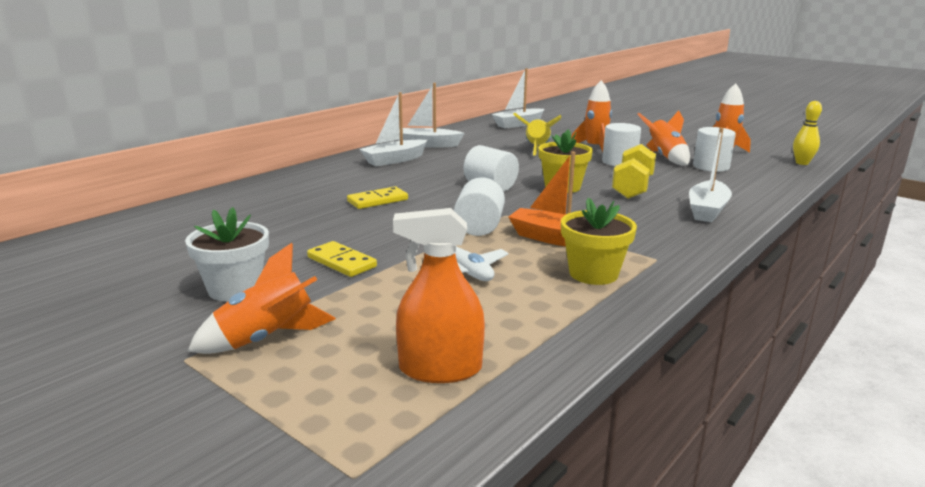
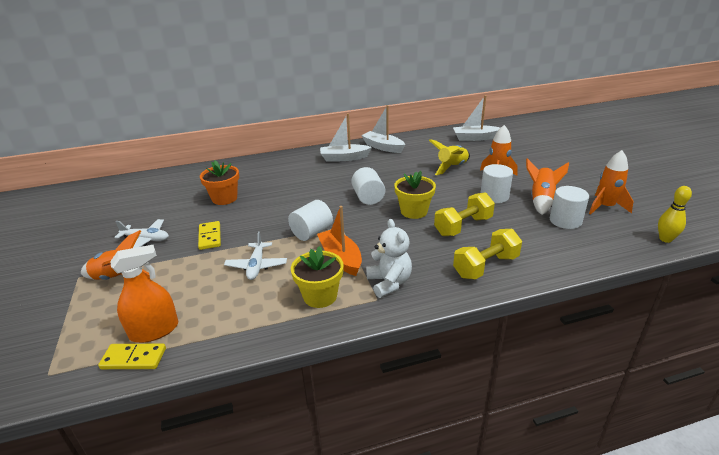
camera: 35 degrees right, 10 degrees up
white flower pot [185,207,269,301] -> white plane [114,219,169,248]
yellow domino [347,186,408,209] -> yellow domino moved to [98,344,166,369]
orange spray bottle [393,208,485,383] -> orange spray bottle turned 120 degrees clockwise [110,245,178,343]
white boat [689,128,732,222] -> yellow dumbbell [453,229,522,280]
none -> orange flower pot [200,160,239,205]
none -> white teddy bear [366,219,412,298]

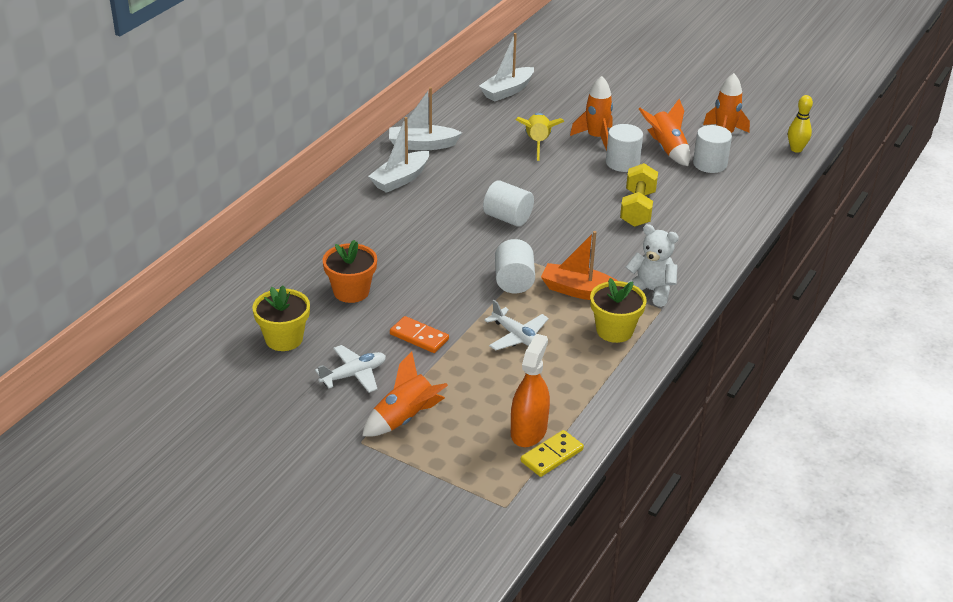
camera: 45 degrees left, 5 degrees up
yellow domino [198,221,221,250] -> orange domino [390,316,449,353]
yellow flower pot [394,171,436,219] -> yellow flower pot moved to [252,286,310,351]
yellow dumbbell [453,229,522,280] -> none

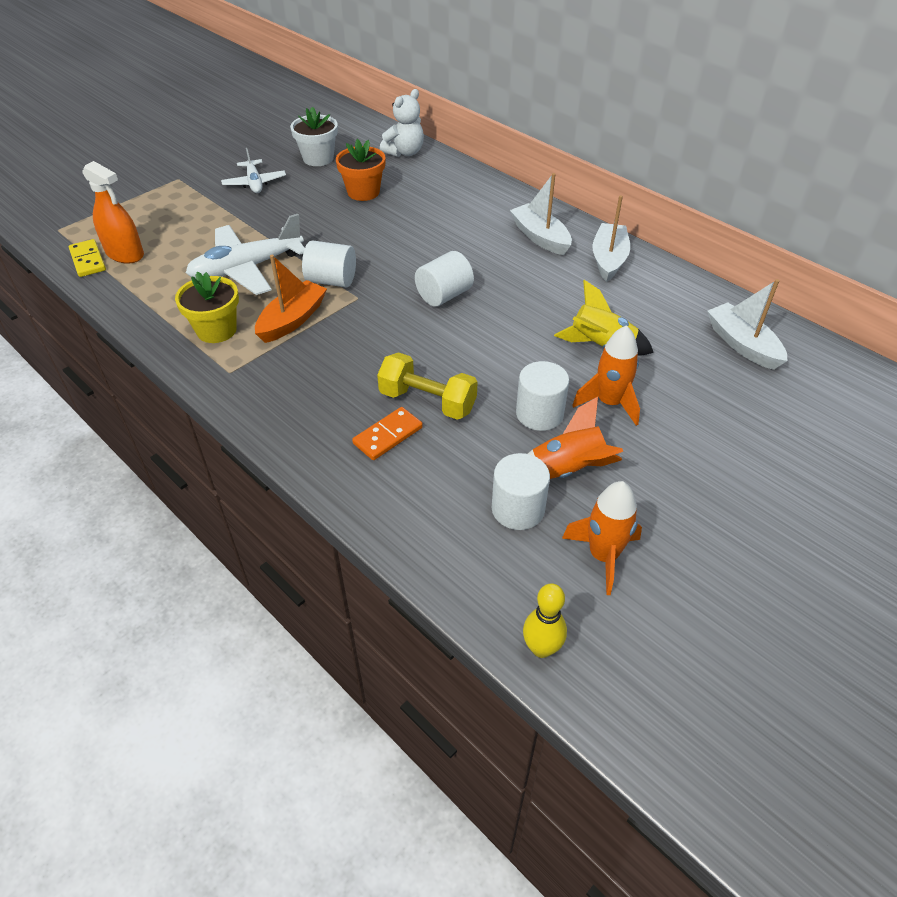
camera: 105 degrees right, 10 degrees up
yellow flower pot [252,286,310,351] -> white flower pot [290,107,338,166]
orange rocket [362,351,448,436] -> none
orange domino [390,316,449,353] -> orange domino moved to [352,407,423,460]
white plane [484,300,549,350] -> white plane [186,214,305,295], size x1.72
white teddy bear [626,224,679,307] -> white teddy bear moved to [380,89,424,157]

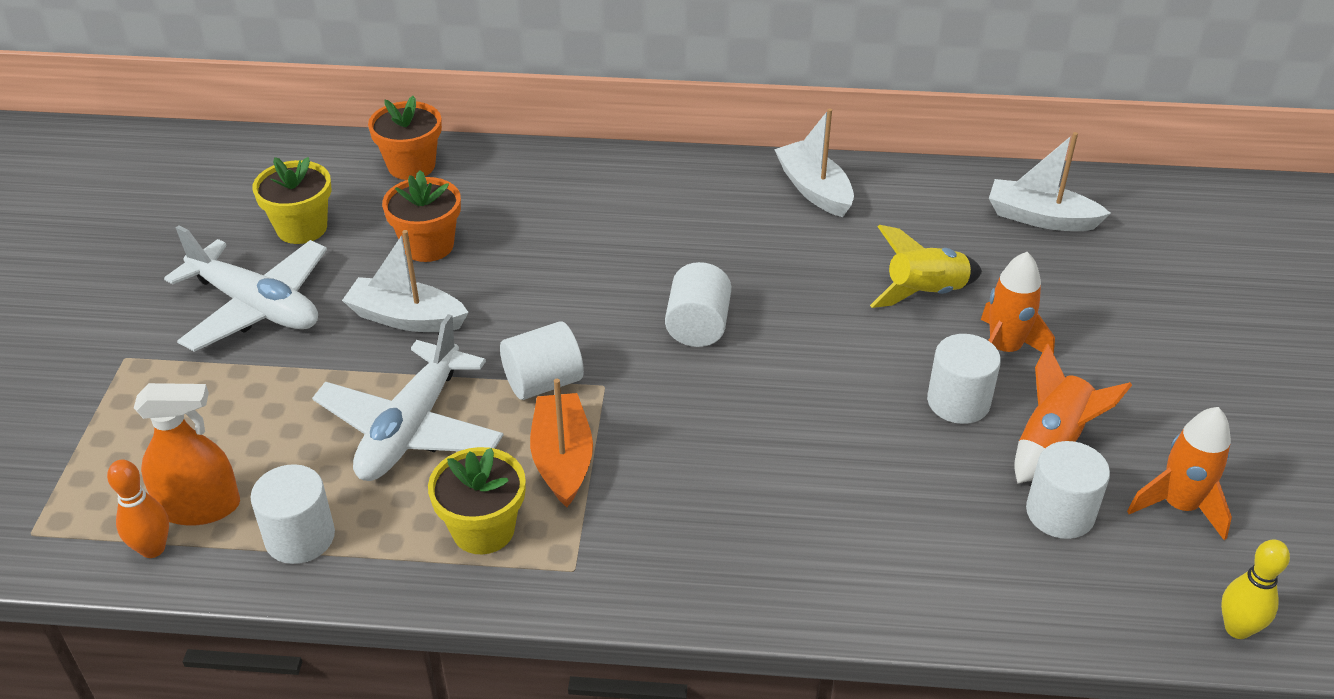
camera: 40 degrees left, 5 degrees down
yellow domino [69,239,106,277] -> orange bowling pin [107,459,169,558]
white plane [221,148,286,193] -> white plane [164,226,327,352], size x1.72
white flower pot [290,107,338,166] -> yellow flower pot [252,157,331,244]
orange domino [352,407,423,460] -> none
yellow dumbbell [377,352,478,420] -> none
white teddy bear [380,89,424,157] -> orange flower pot [368,96,442,180]
white boat [510,173,572,255] -> white boat moved to [342,230,469,332]
none -> white cylinder [250,464,335,564]

